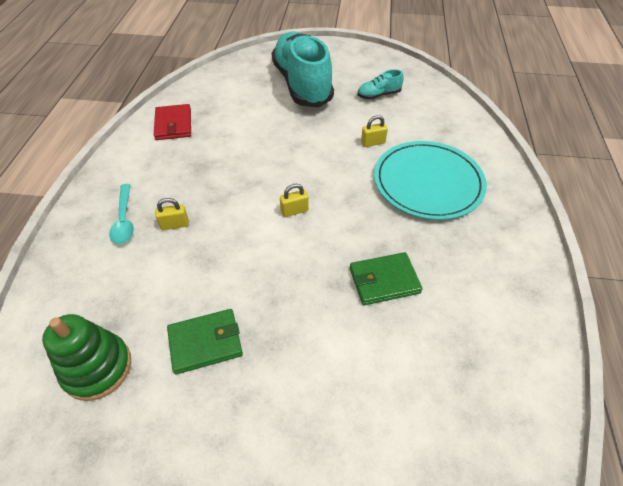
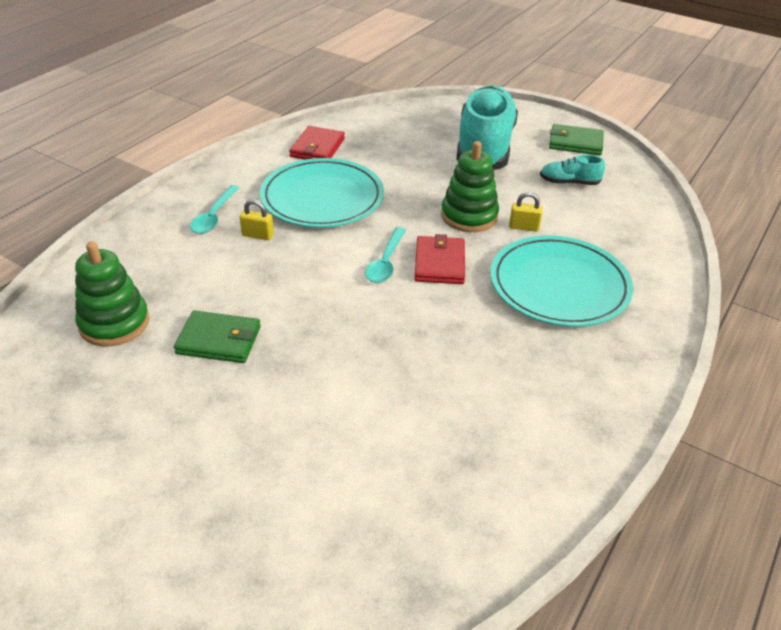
camera: 25 degrees right, 10 degrees down
yellow padlock [280,184,309,217] -> turquoise spoon [365,227,406,283]
green wallet [350,252,423,305] -> green wallet moved to [549,124,604,155]
none -> turquoise plate [260,158,384,228]
none -> red wallet [414,234,465,284]
none -> green stacking toy [441,141,499,232]

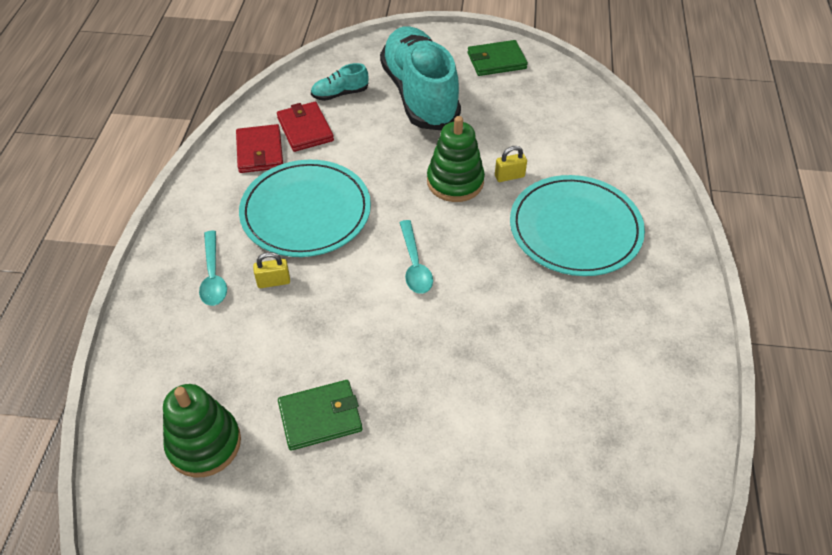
camera: 25 degrees left, 10 degrees up
red wallet [414,234,465,284] -> red wallet moved to [277,102,334,152]
turquoise shoe [540,155,605,185] -> turquoise shoe moved to [311,63,368,101]

